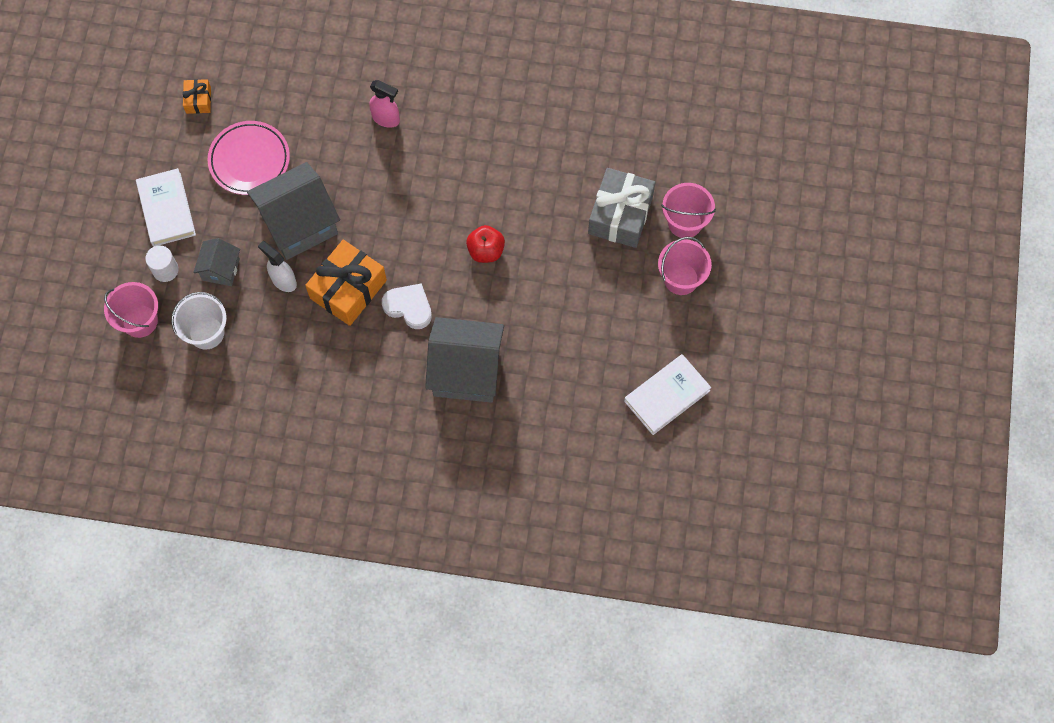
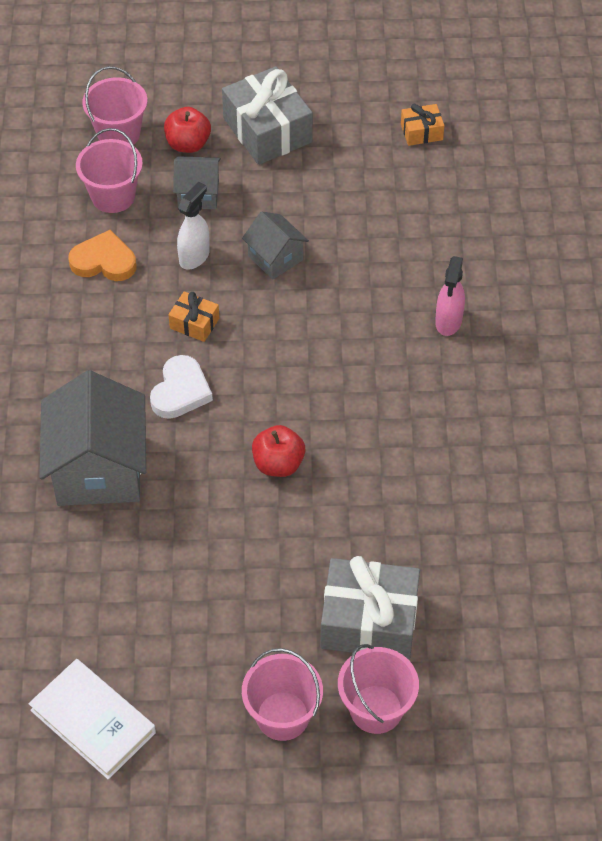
camera: 80 degrees right, 15 degrees down
white book [136,168,196,247] -> grey gift [222,66,313,165]
white cylinder [145,246,179,282] -> red apple [164,107,211,153]
white bucket [171,292,227,350] -> pink bucket [76,128,143,213]
pink plate [207,121,290,195] -> none
grey house [247,162,340,260] -> grey house [242,211,309,279], size x0.52
orange gift [305,240,387,326] -> orange gift [168,291,219,342], size x0.49
none -> orange heart [68,230,136,281]

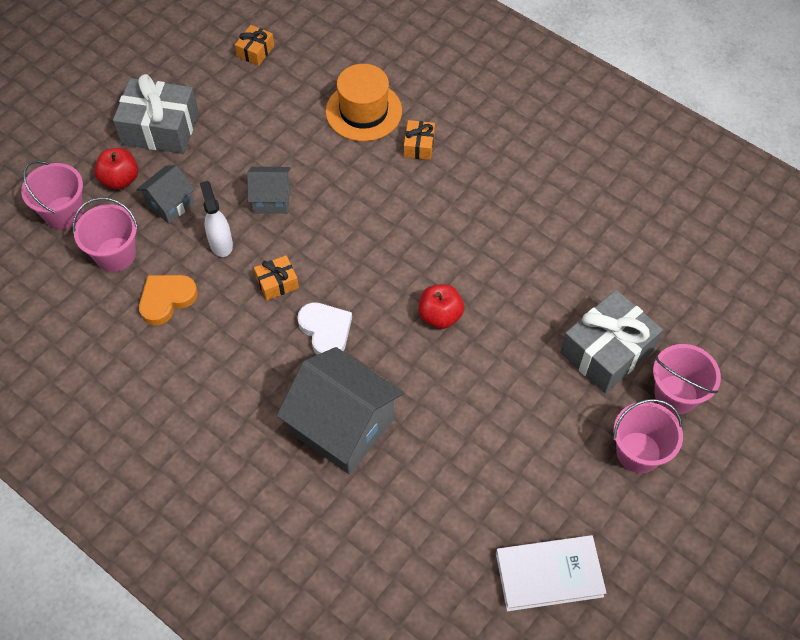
camera: 50 degrees left, 5 degrees up
pink spray bottle [435,256,465,336] -> orange gift [404,120,435,160]
none -> orange hat [326,64,402,141]

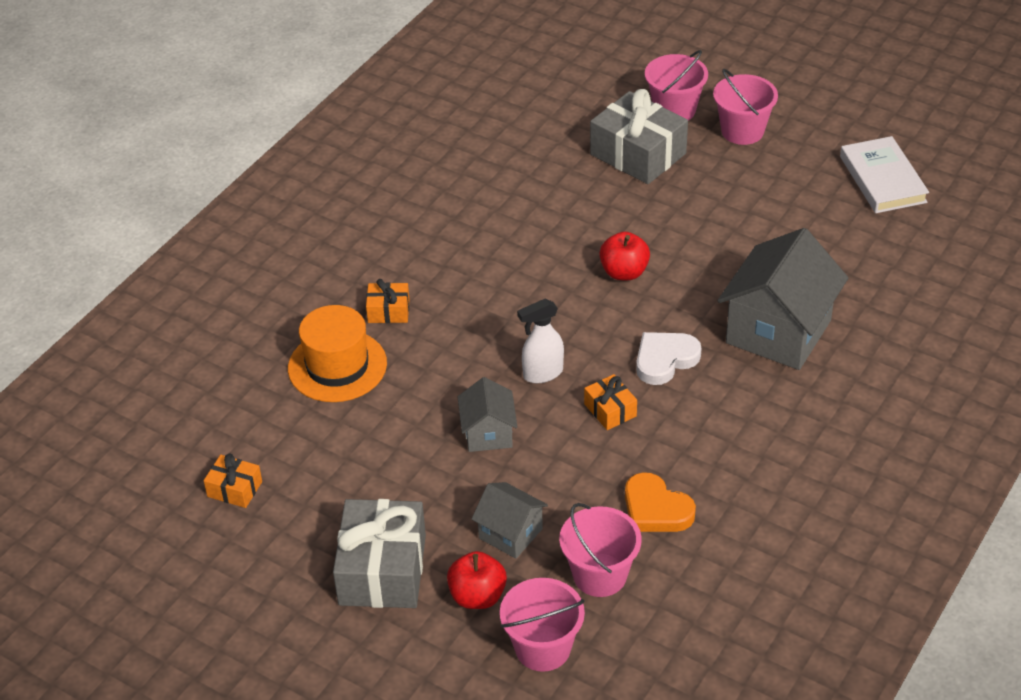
camera: 95 degrees left, 15 degrees down
white spray bottle [200,181,233,257] -> white spray bottle moved to [517,299,564,383]

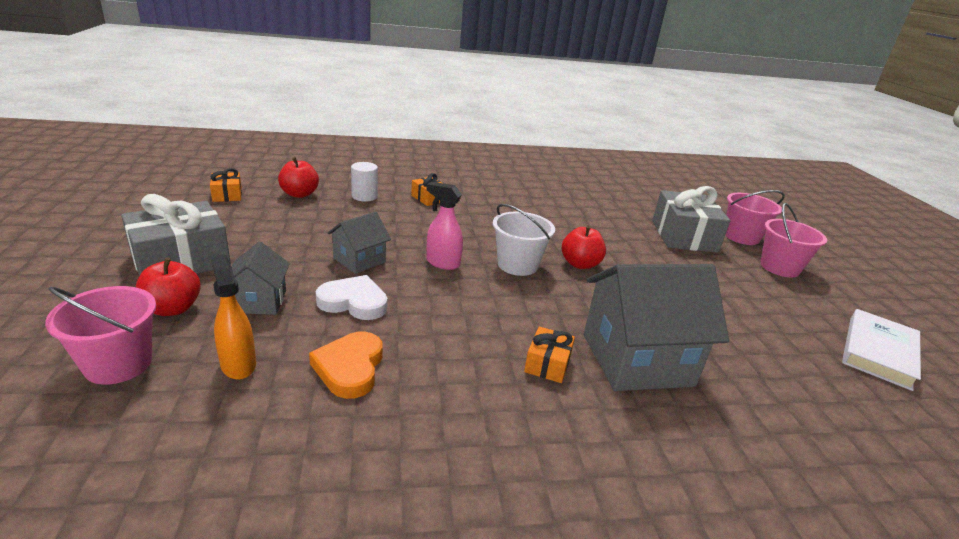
camera: 45 degrees right, 15 degrees down
orange hat [288,305,387,402] -> white cylinder [351,162,378,202]
white spray bottle [517,299,564,383] -> pink spray bottle [426,182,463,270]
pink bucket [559,503,642,597] -> orange spray bottle [211,254,256,380]
orange gift [584,374,637,430] -> orange gift moved to [524,326,575,383]
white heart [636,332,702,385] -> white heart moved to [316,275,388,320]
none -> red apple [278,157,319,198]
none -> white bucket [493,204,555,276]

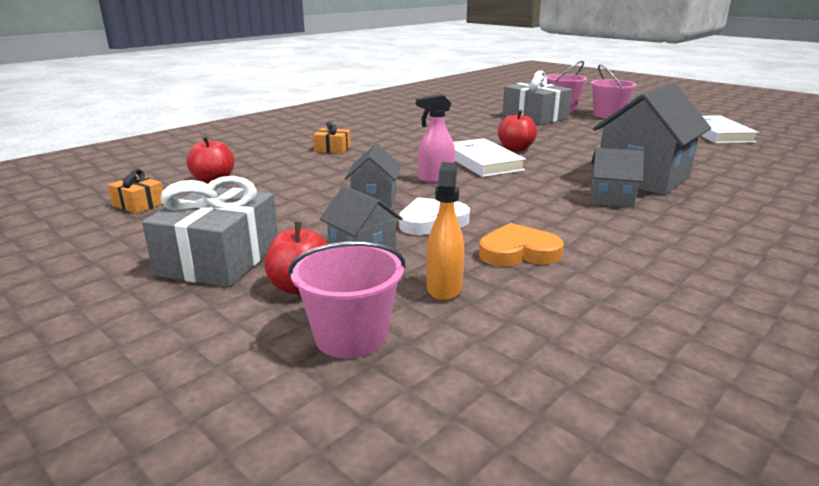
camera: 35 degrees left, 5 degrees down
orange spray bottle [211,254,256,380] -> orange spray bottle turned 75 degrees clockwise [426,162,464,301]
orange heart [309,331,383,399] -> orange heart turned 120 degrees clockwise [479,223,564,267]
white cylinder [351,162,378,202] -> none
white bucket [493,204,555,276] -> white book [453,138,526,177]
orange gift [524,326,575,383] -> grey house [590,148,644,208]

